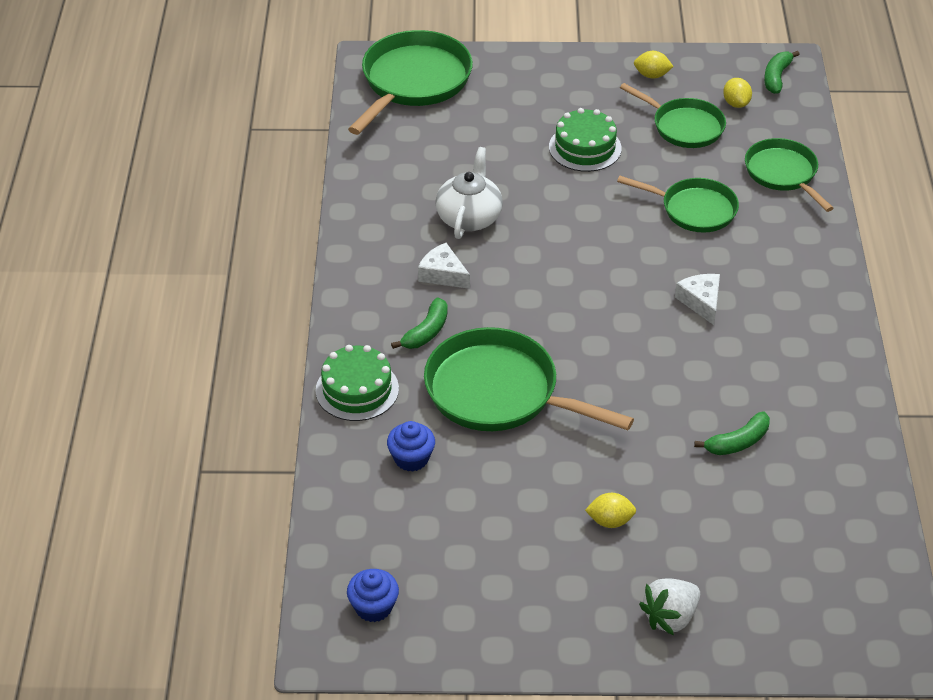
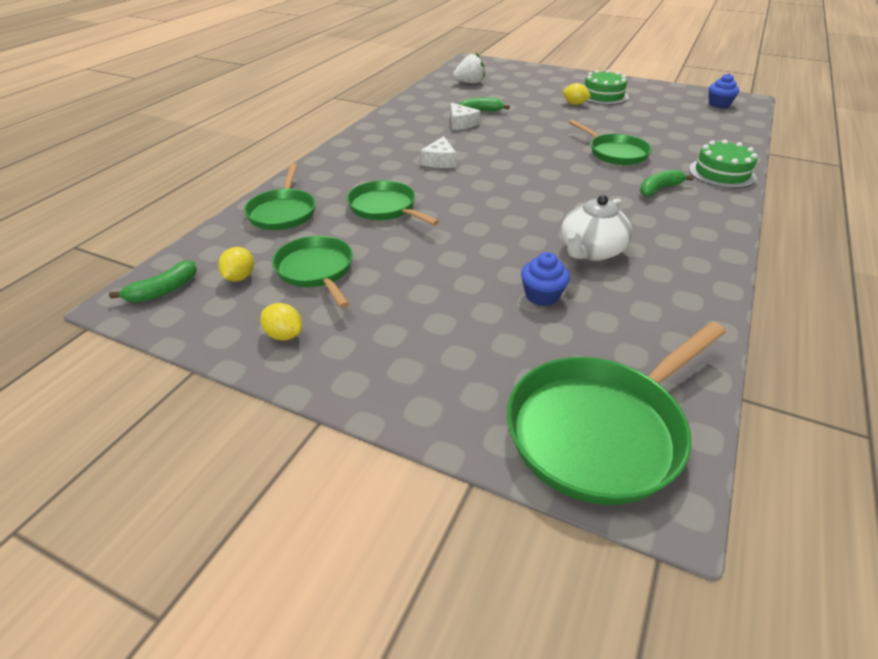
camera: 155 degrees left, 5 degrees down
blue cupcake [387,421,435,472] -> blue cupcake moved to [521,252,570,306]
white cheese [418,243,470,289] -> white cheese moved to [450,103,480,130]
green pan [424,327,634,431] -> green pan [569,120,652,165], size x0.63
green cake [549,108,622,172] -> green cake moved to [584,70,628,105]
white strawberry [639,578,700,635] -> white strawberry moved to [453,53,485,83]

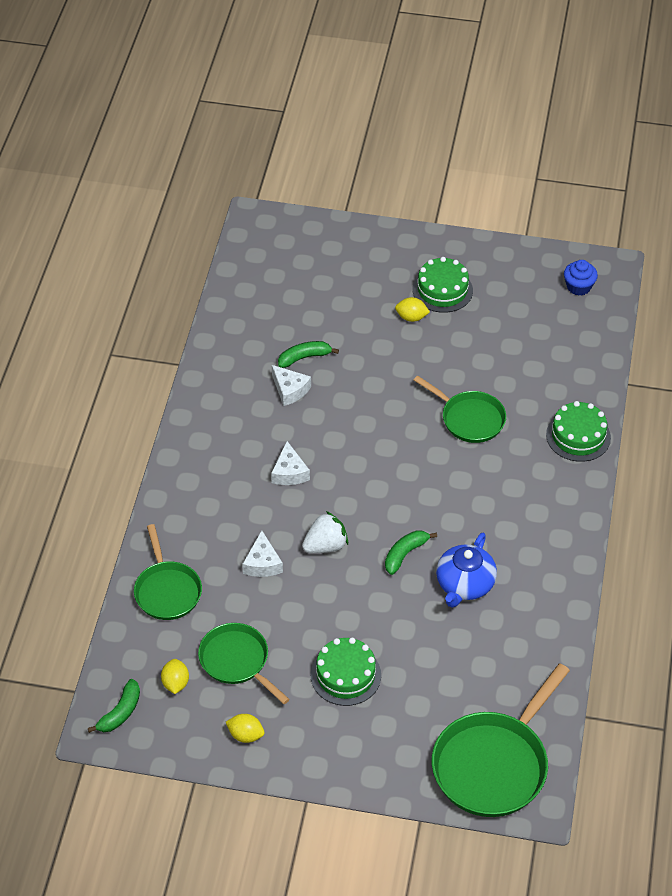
camera: 15 degrees left, 10 degrees up
green pan [347,181,439,225] -> white cheese [242,530,283,577]
white strawberry [453,53,485,83] -> white strawberry moved to [302,511,348,553]
blue cupcake [521,252,570,306] -> none
white teapot [561,195,632,261] -> blue teapot [436,533,497,608]
green banana [640,170,694,197] -> green banana moved to [385,530,437,575]
none -> green cake [311,638,381,706]

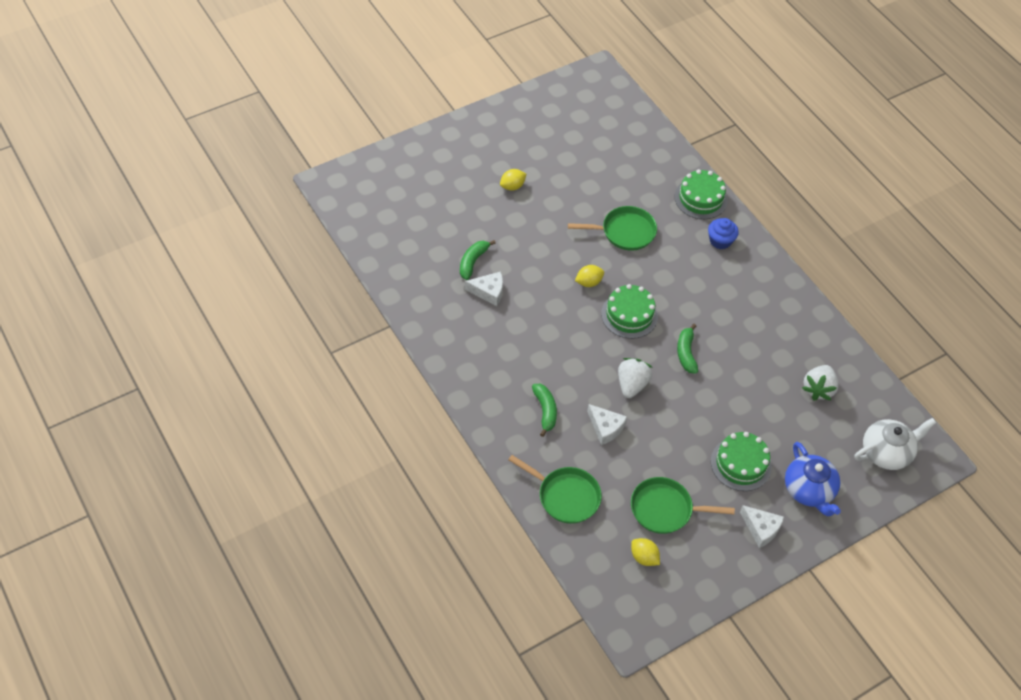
camera: 45 degrees left, 5 degrees up
green banana [88,679,140,733] -> green banana moved to [532,384,557,437]
yellow lemon [226,714,265,743] -> yellow lemon moved to [575,265,604,287]
white cheese [271,441,310,485] -> white cheese moved to [740,505,784,548]
green cake [413,257,473,313] -> green cake moved to [601,284,658,339]
green pan [432,663,570,817] -> white teapot [854,418,936,470]
blue teapot [436,533,497,608] -> blue teapot moved to [785,442,841,516]
blue cupcake [564,260,598,296] -> blue cupcake moved to [708,218,739,250]
none -> white strawberry [802,365,839,400]

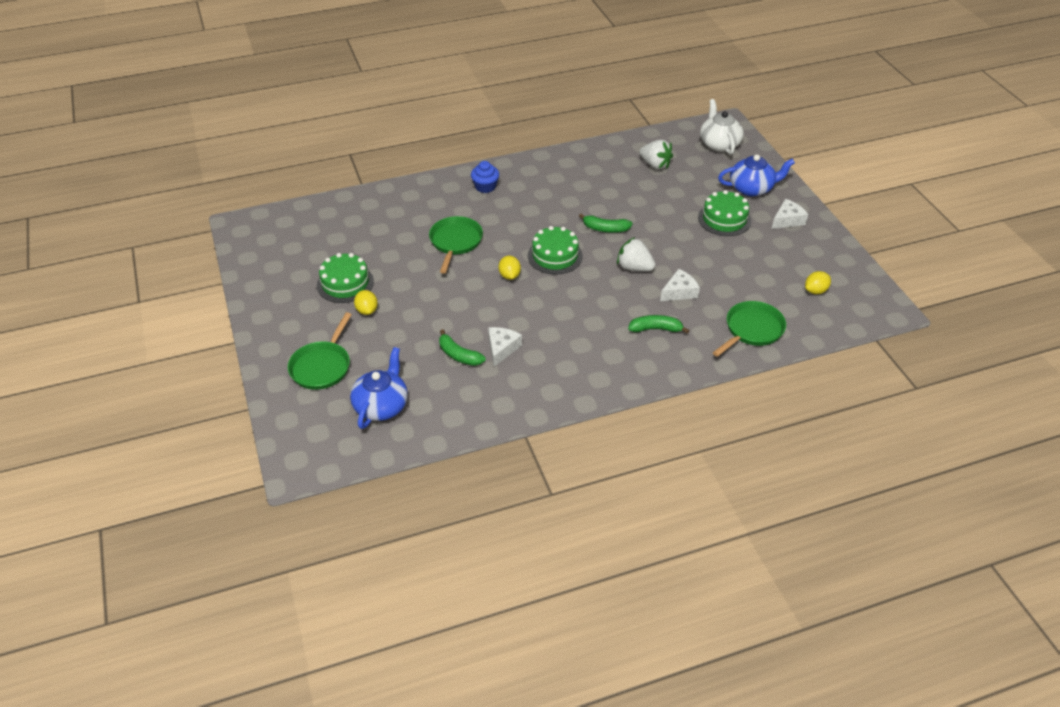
camera: 75 degrees left, 10 degrees down
green pan [631,477,735,534] -> green pan moved to [288,312,352,390]
green cake [675,169,728,219] -> green cake moved to [317,253,374,303]
none -> blue teapot [350,347,408,429]

